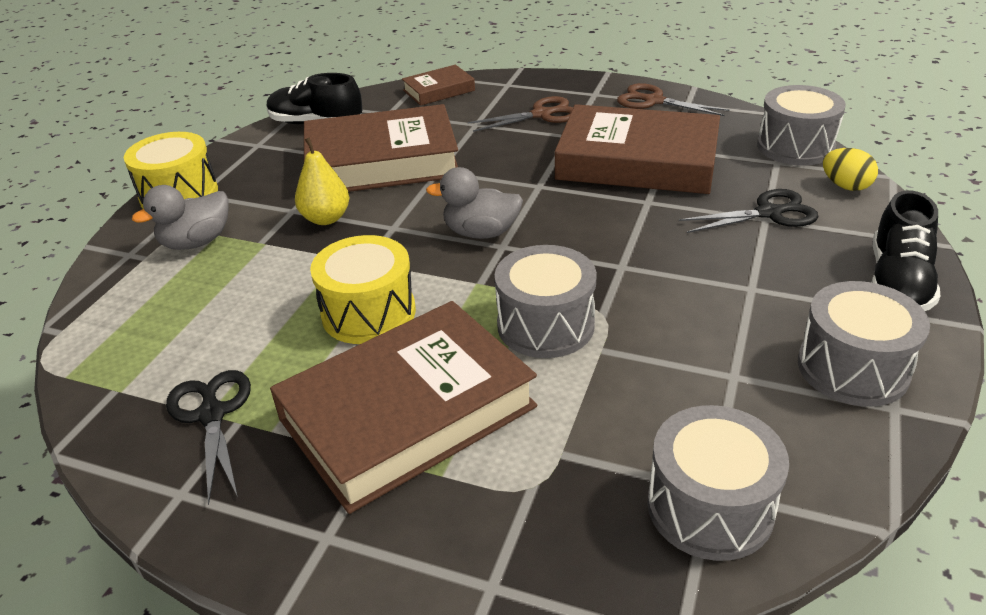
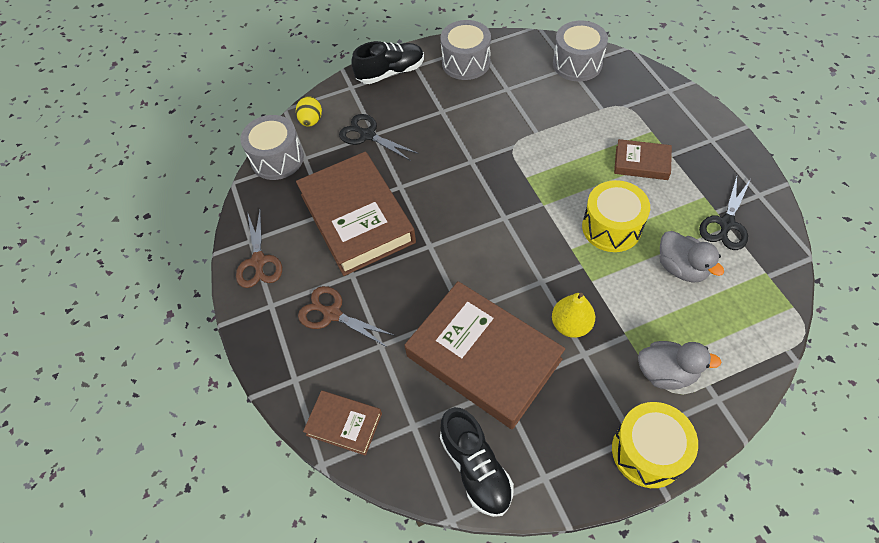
camera: 130 degrees left, 20 degrees up
brown book [270,301,537,514] -> brown book [614,139,672,180], size x0.48
grey duck [426,167,523,239] -> grey duck moved to [659,231,724,283]
grey drum [495,245,597,358] -> none

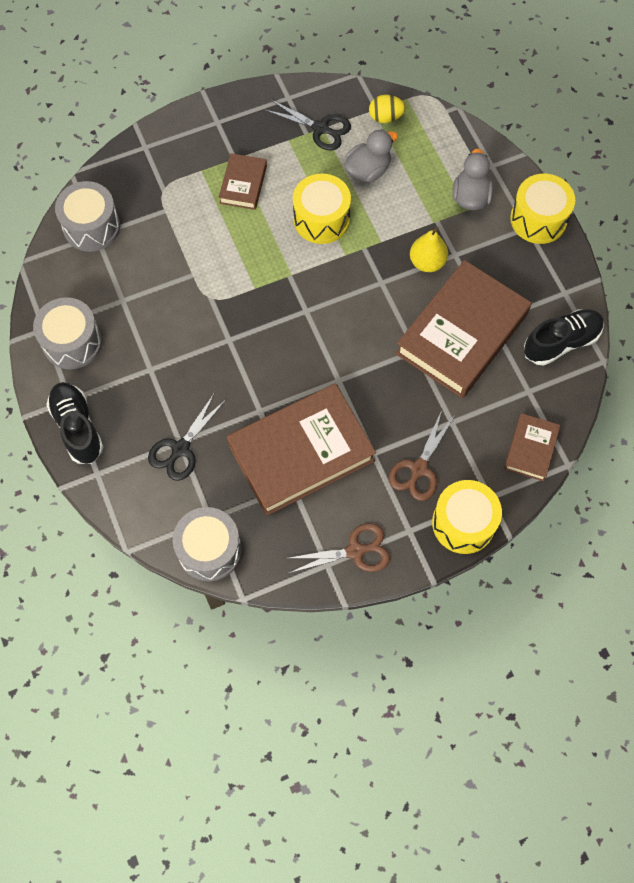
camera: 95 degrees left, 10 degrees up
yellow egg [296,96,322,127] -> yellow egg moved to [369,95,405,123]
none -> yellow drum [432,480,502,554]

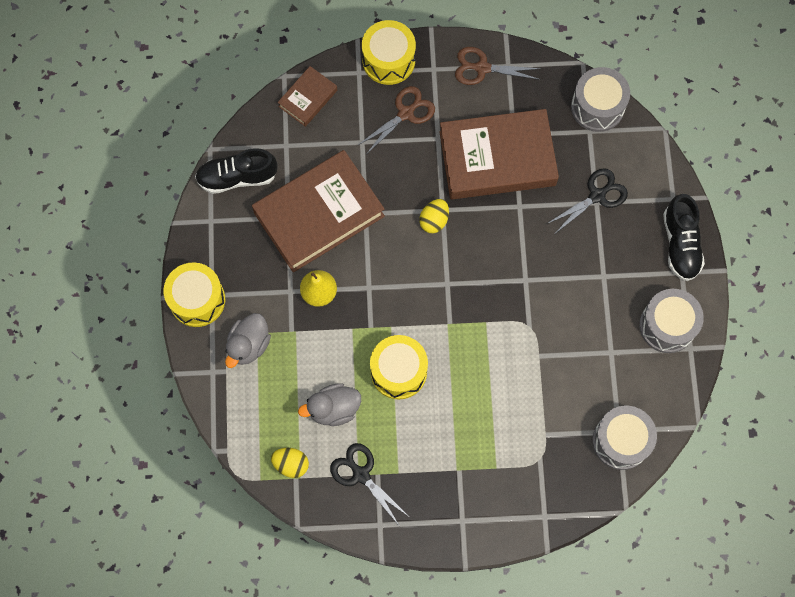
camera: 160 degrees left, 5 degrees up
brown book [219,153,267,210] -> none
none -> yellow egg [419,199,449,233]

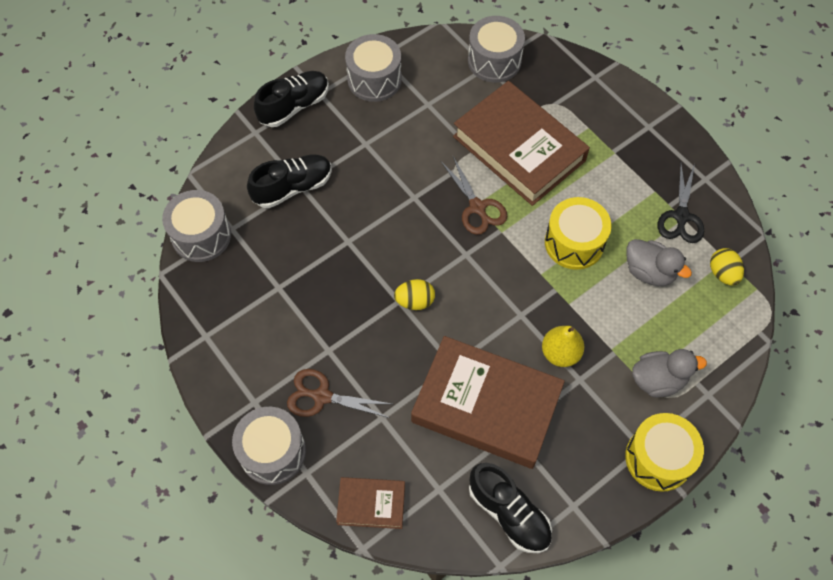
camera: 125 degrees left, 10 degrees down
yellow drum [362,20,416,85] -> grey drum [232,407,306,485]
brown book [439,109,559,200] -> brown book moved to [453,81,590,206]
brown scissors [455,47,542,85] -> brown scissors moved to [441,156,508,235]
black scissors [547,168,628,234] -> black shoe [247,155,332,208]

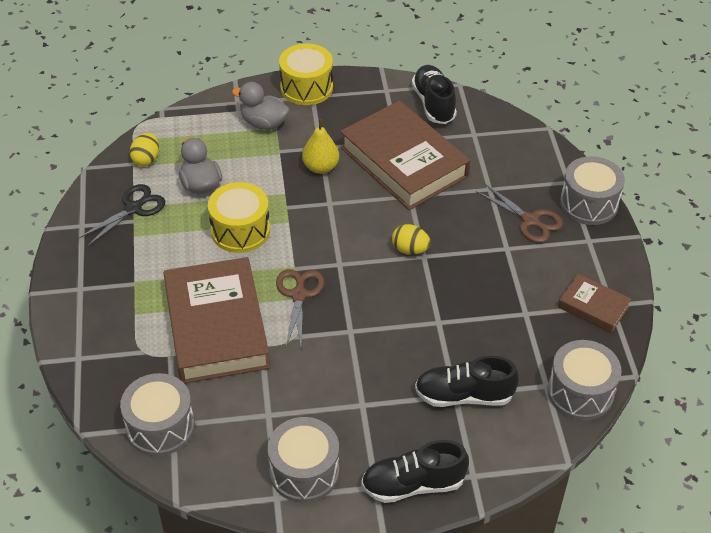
camera: 150 degrees left, 15 degrees down
brown book [336,477,405,529] -> brown book moved to [558,274,631,333]

